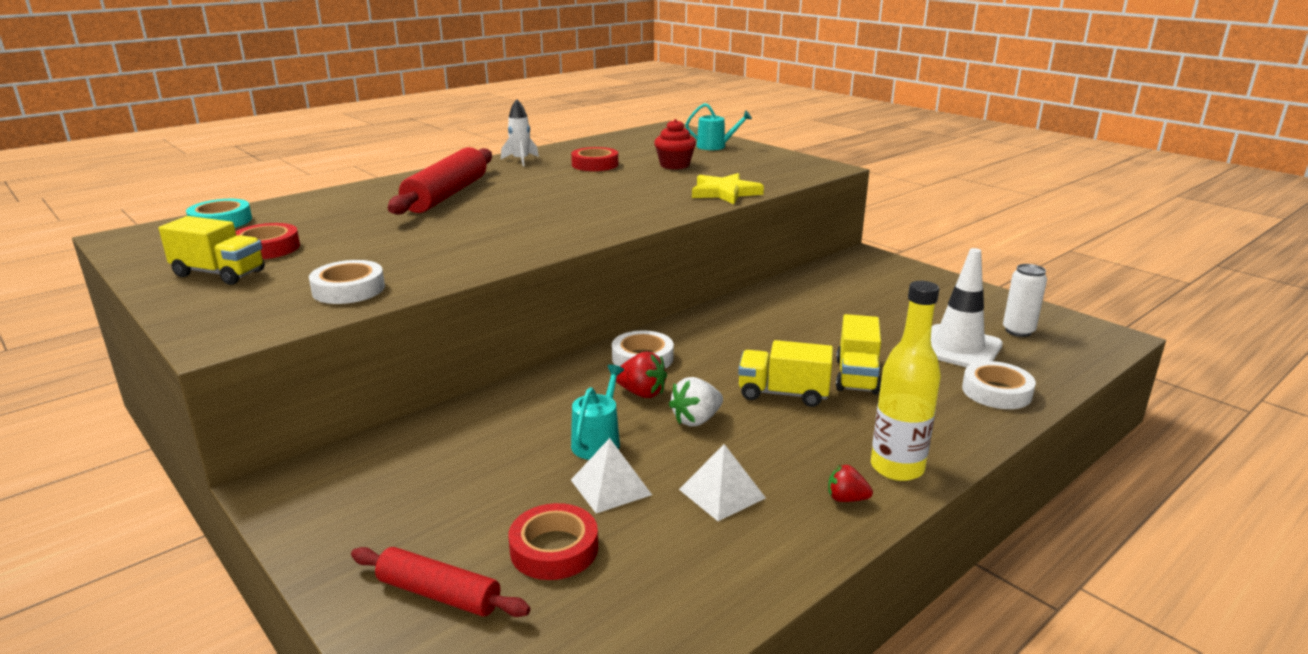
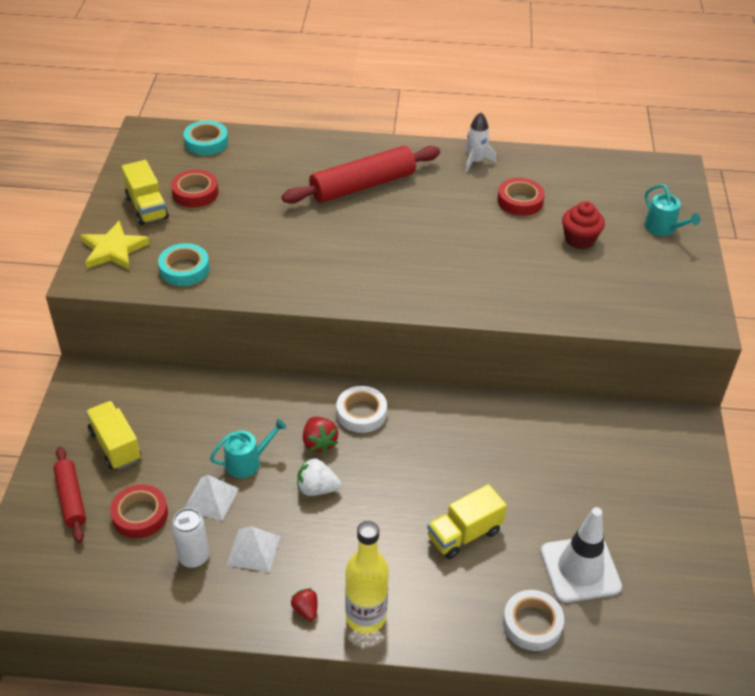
camera: 45 degrees right, 20 degrees up
white tape [309,260,385,304] -> turquoise tape [158,243,210,286]
yellow star [692,173,764,204] -> yellow star moved to [81,221,150,270]
yellow truck [738,340,833,407] -> yellow truck moved to [86,401,141,470]
white can [1003,264,1047,337] -> white can moved to [172,508,209,568]

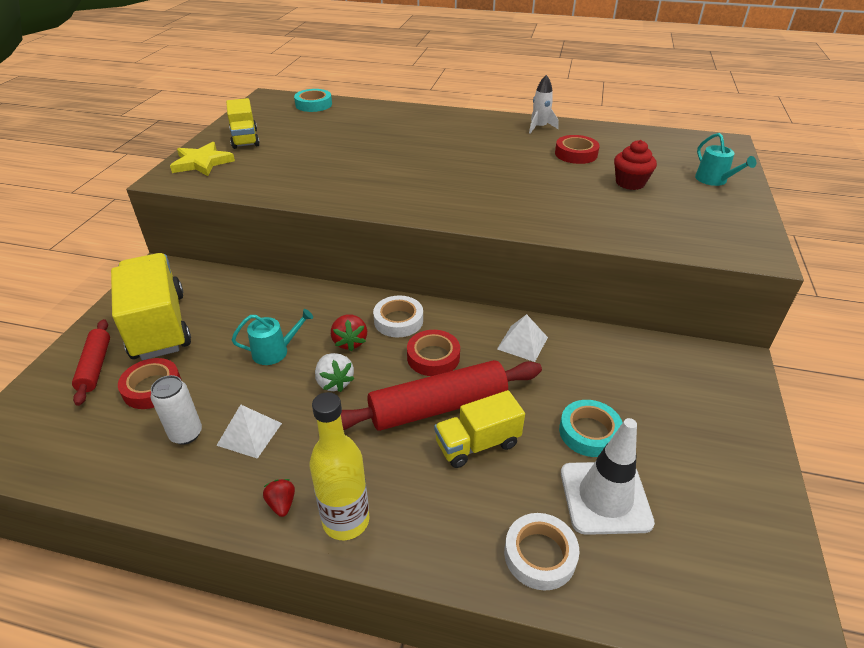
camera: 10 degrees right, 5 degrees down
yellow truck [86,401,141,470] -> yellow truck [111,253,191,360], size x1.74
turquoise tape [158,243,210,286] -> turquoise tape moved to [559,400,623,457]
red tape [171,170,218,207] -> red tape moved to [407,330,460,376]
white pyramid [184,475,239,521] -> white pyramid moved to [497,314,548,362]
red rolling pin [282,146,440,204] -> red rolling pin moved to [341,360,542,431]
white strawberry [297,457,341,496] -> white strawberry turned 135 degrees counterclockwise [315,353,354,392]

